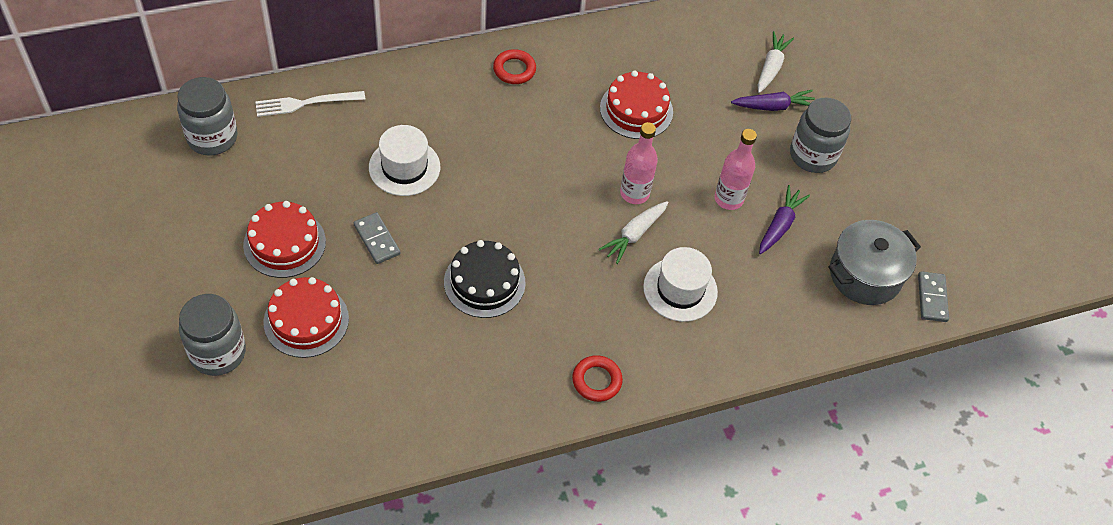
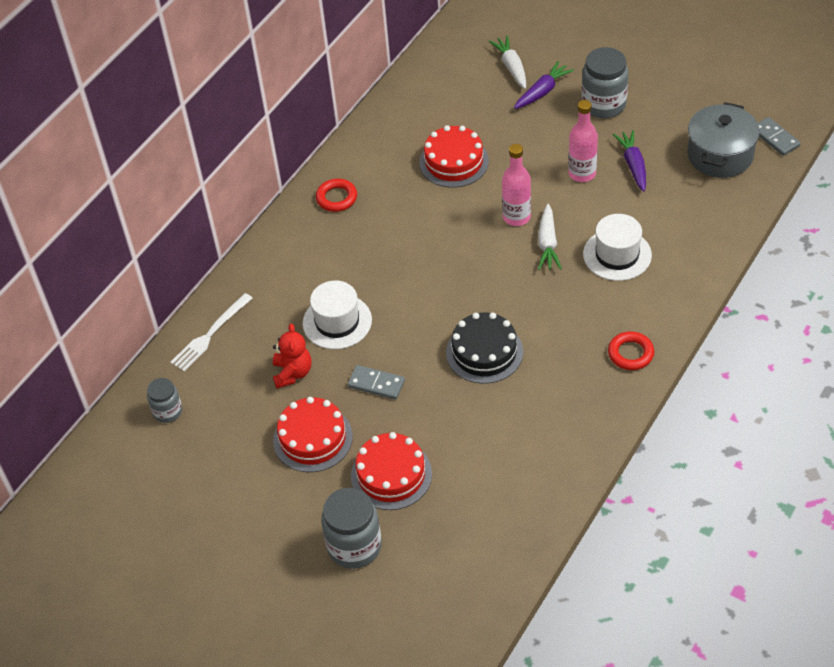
camera: 30 degrees left, 5 degrees down
grey jar [177,77,237,156] -> grey jar [147,378,182,423], size x0.59
none -> red teddy bear [273,324,312,388]

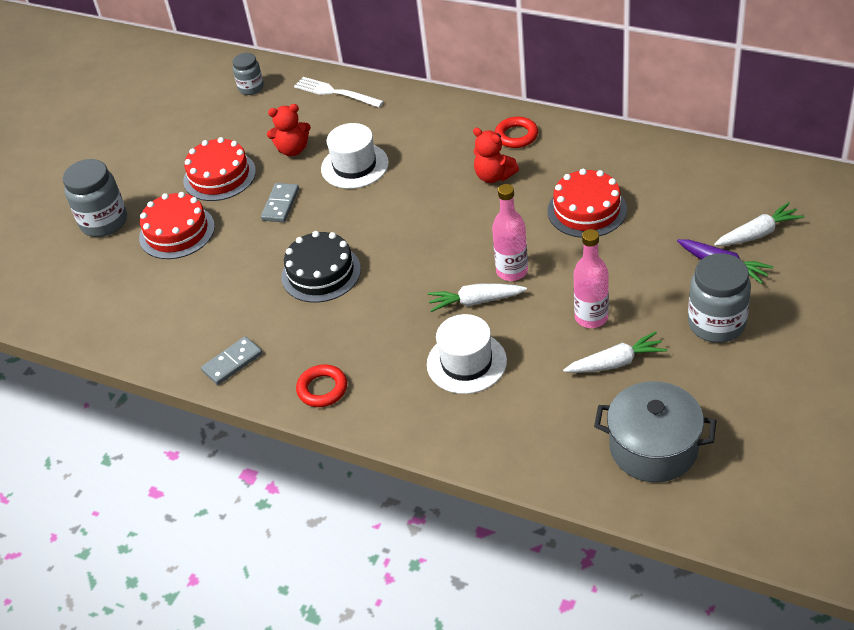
camera: 85 degrees right, 5 degrees down
purple carrot [612,130,646,192] -> white carrot [563,331,667,373]
grey domino [758,117,801,156] -> grey domino moved to [201,336,262,385]
none -> red teddy bear [473,127,519,183]

